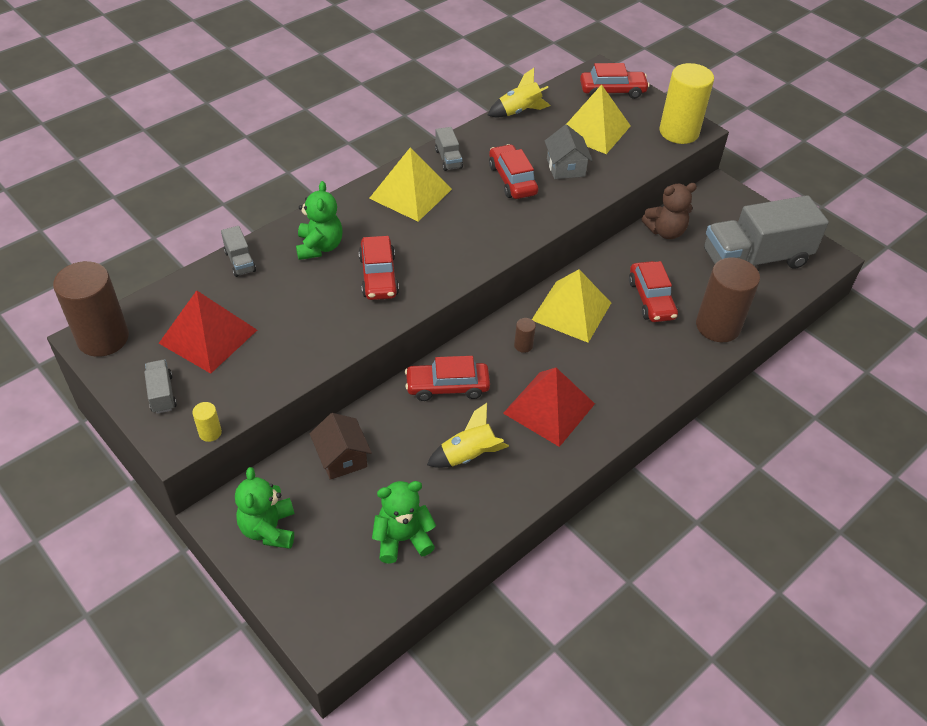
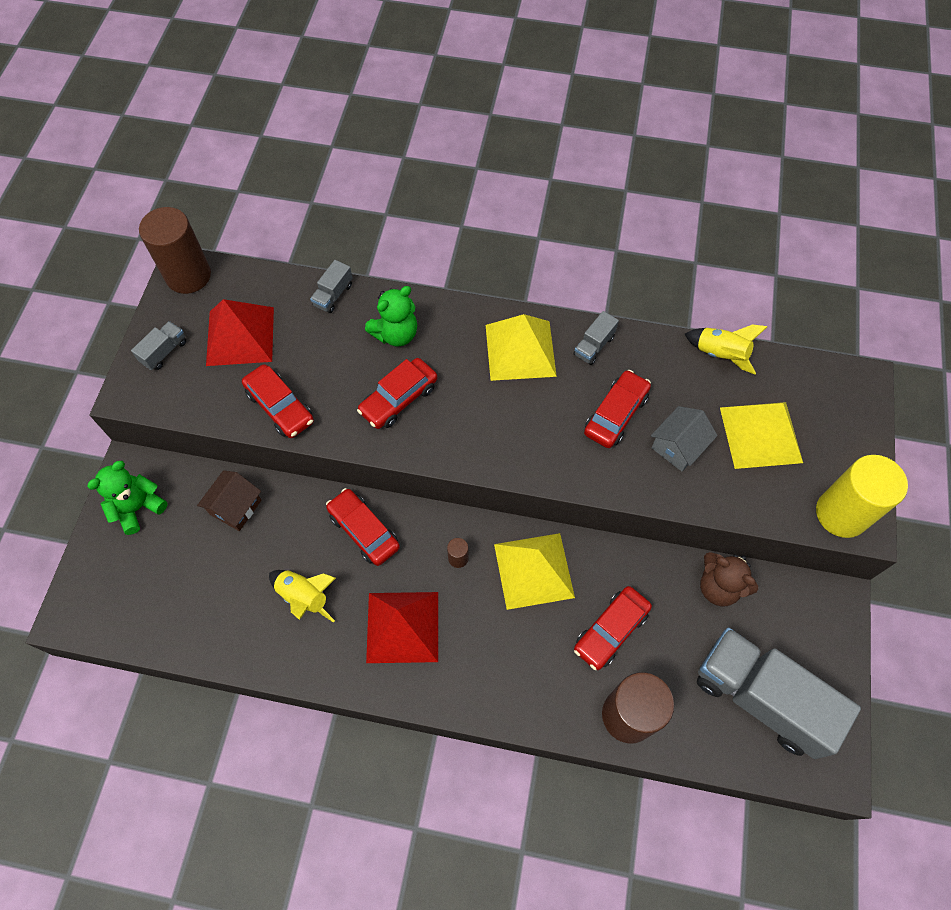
camera: 55 degrees right, 15 degrees up
yellow cylinder [192,402,222,442] -> none
green teddy bear [372,481,436,563] -> none
red car [580,63,650,99] -> red car moved to [242,364,314,438]

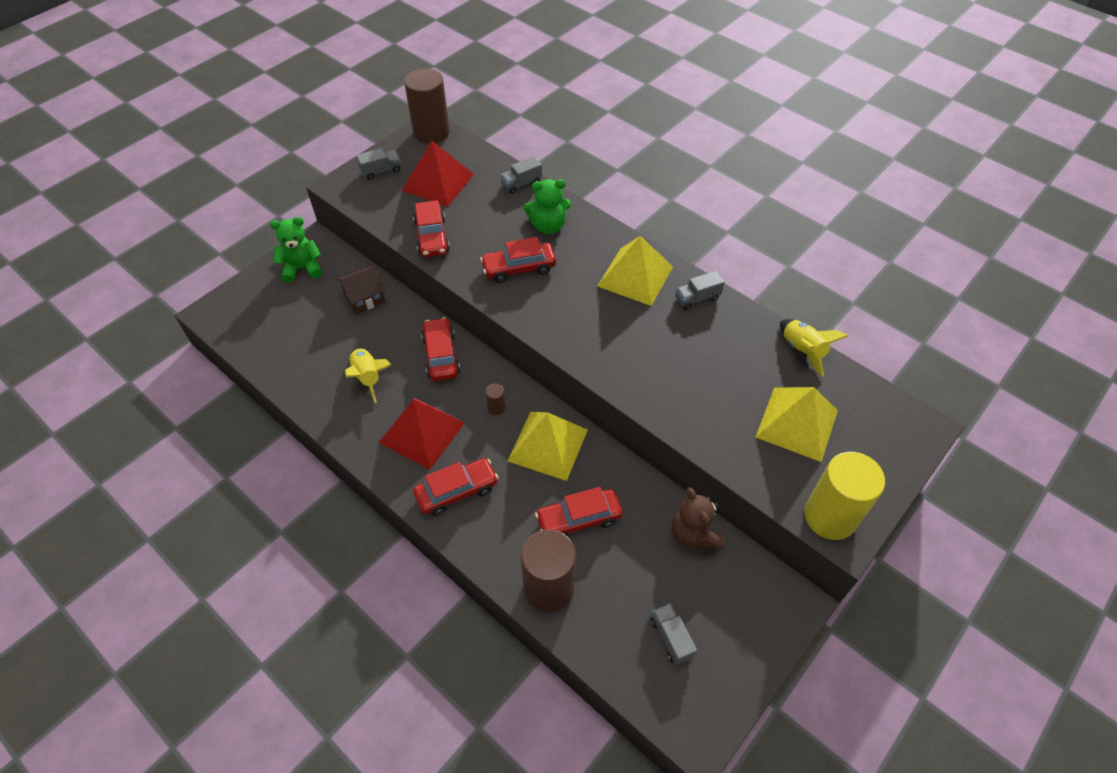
camera: 30 degrees right, 10 degrees down
red car [584,370,651,448] -> red car moved to [413,458,498,516]
grey house [651,406,718,471] -> none
grey truck [697,628,861,759] -> grey truck [651,603,697,665], size x0.41

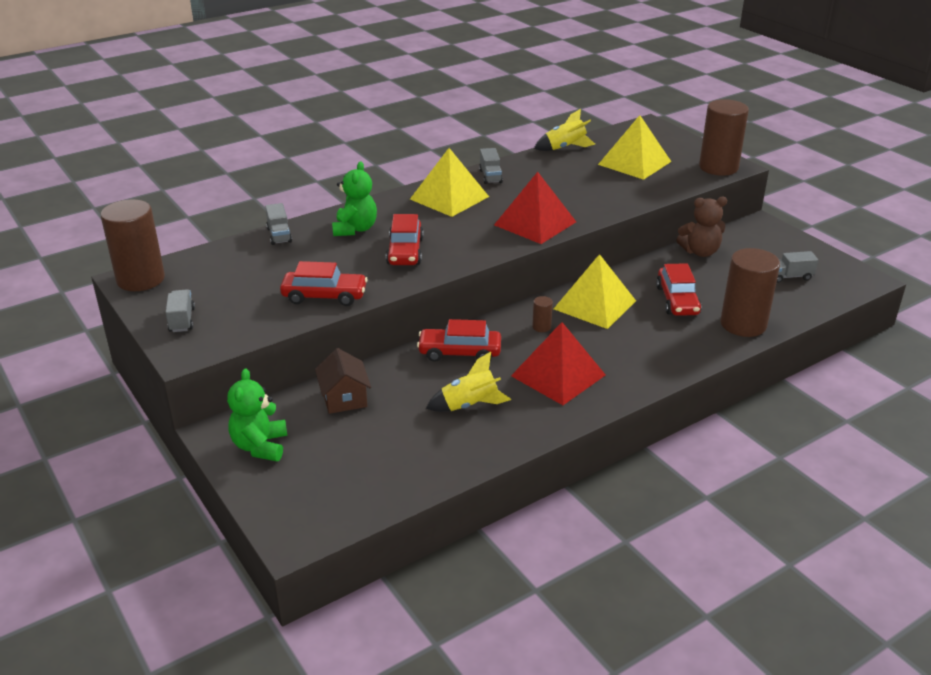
camera: 75 degrees left, 20 degrees down
red pyramid [402,141,474,207] -> red pyramid moved to [494,172,576,244]
red car [413,458,498,516] -> none
yellow cylinder [804,452,885,540] -> brown cylinder [699,99,749,176]

